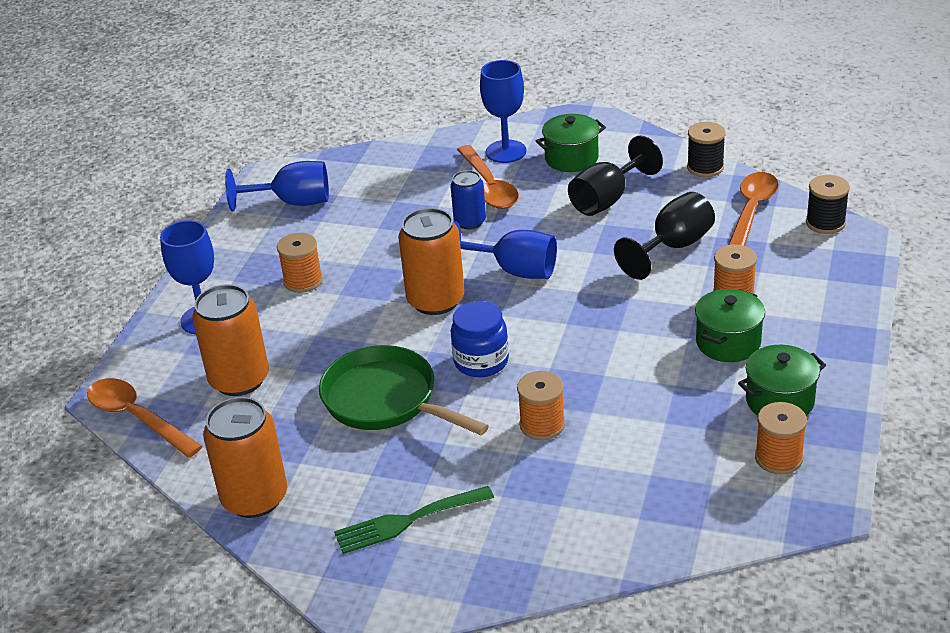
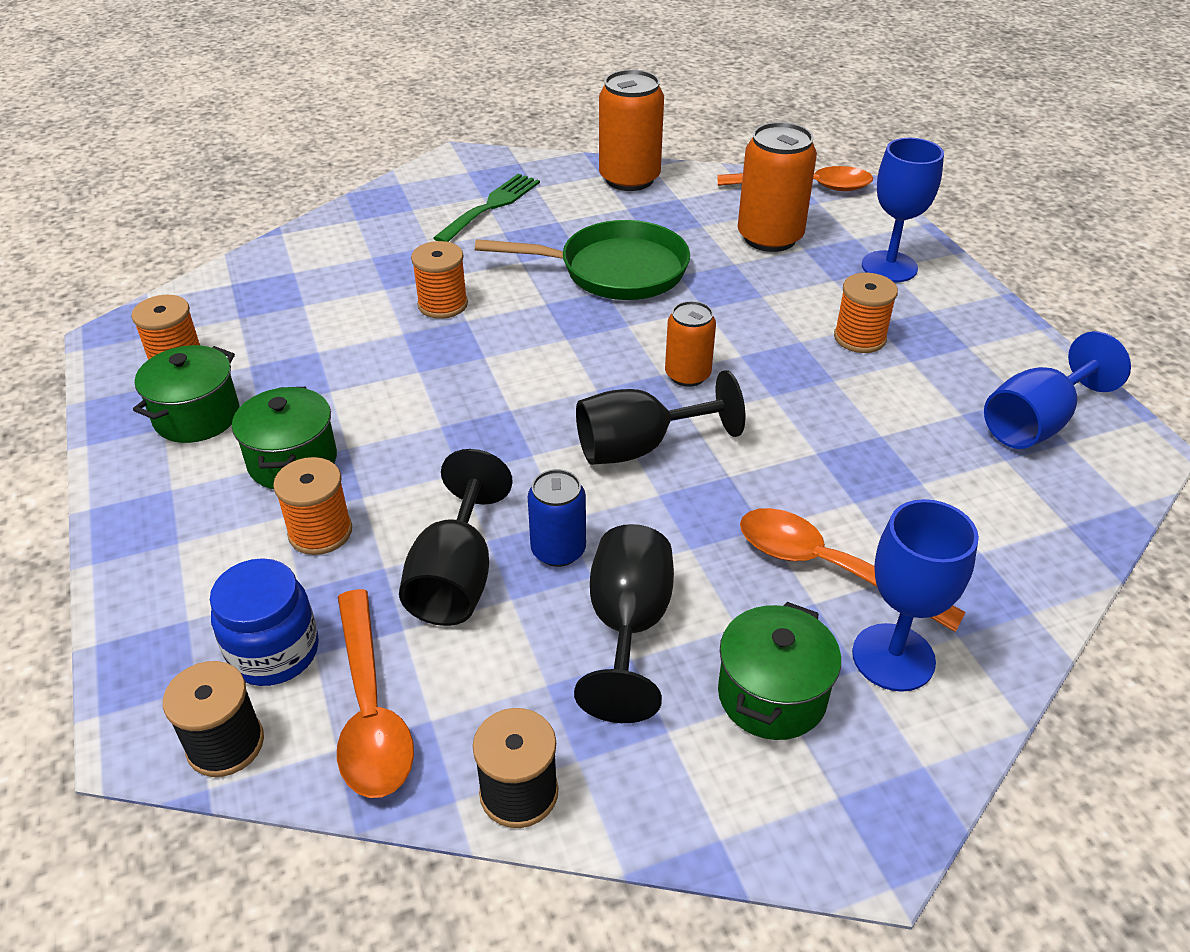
camera: 140 degrees right, 5 degrees up
orange can [398,208,465,315] -> orange can [665,301,716,387], size x0.59
blue can [450,170,486,229] -> blue can moved to [528,469,586,567]
blue jar [451,301,509,377] -> blue jar moved to [210,558,319,686]
blue goblet [453,221,557,279] -> black goblet [576,370,745,465]

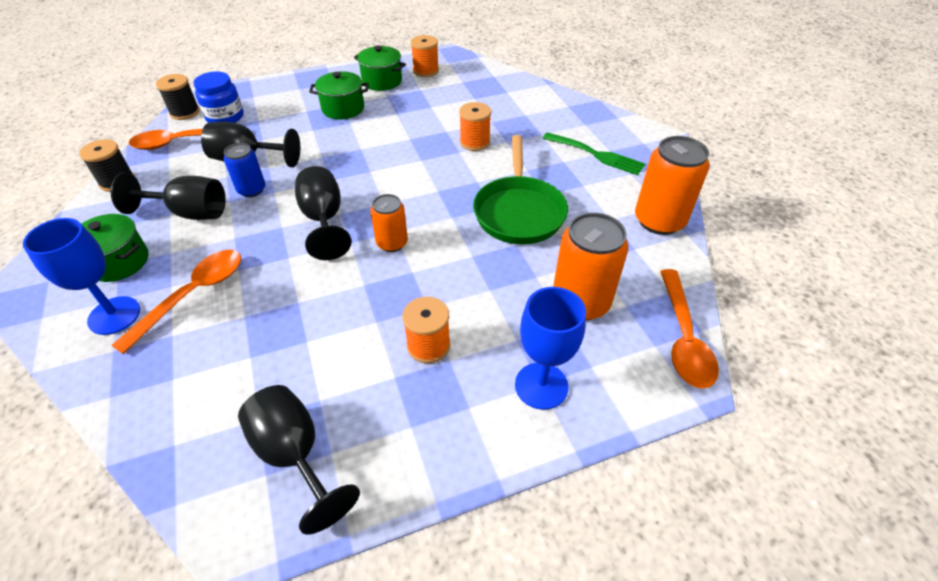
camera: 90 degrees right, 5 degrees up
orange spool [273,457,352,555] -> none
blue goblet [984,331,1131,449] -> black goblet [238,385,360,535]

